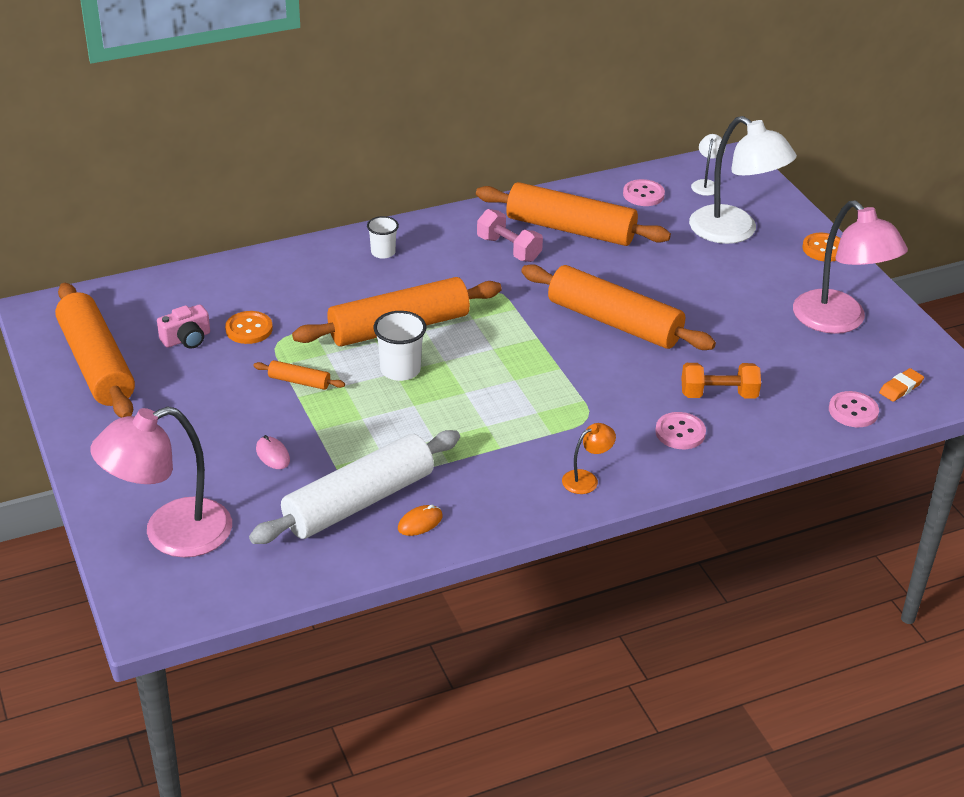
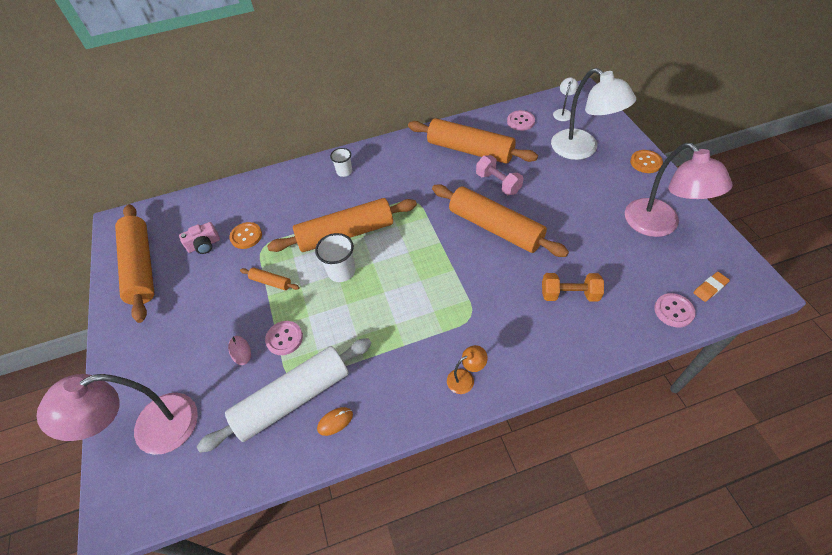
camera: 10 degrees right, 15 degrees up
pink dumbbell [477,209,543,262] -> pink dumbbell moved to [476,155,523,195]
pink button [655,412,706,449] -> pink button moved to [265,321,303,355]

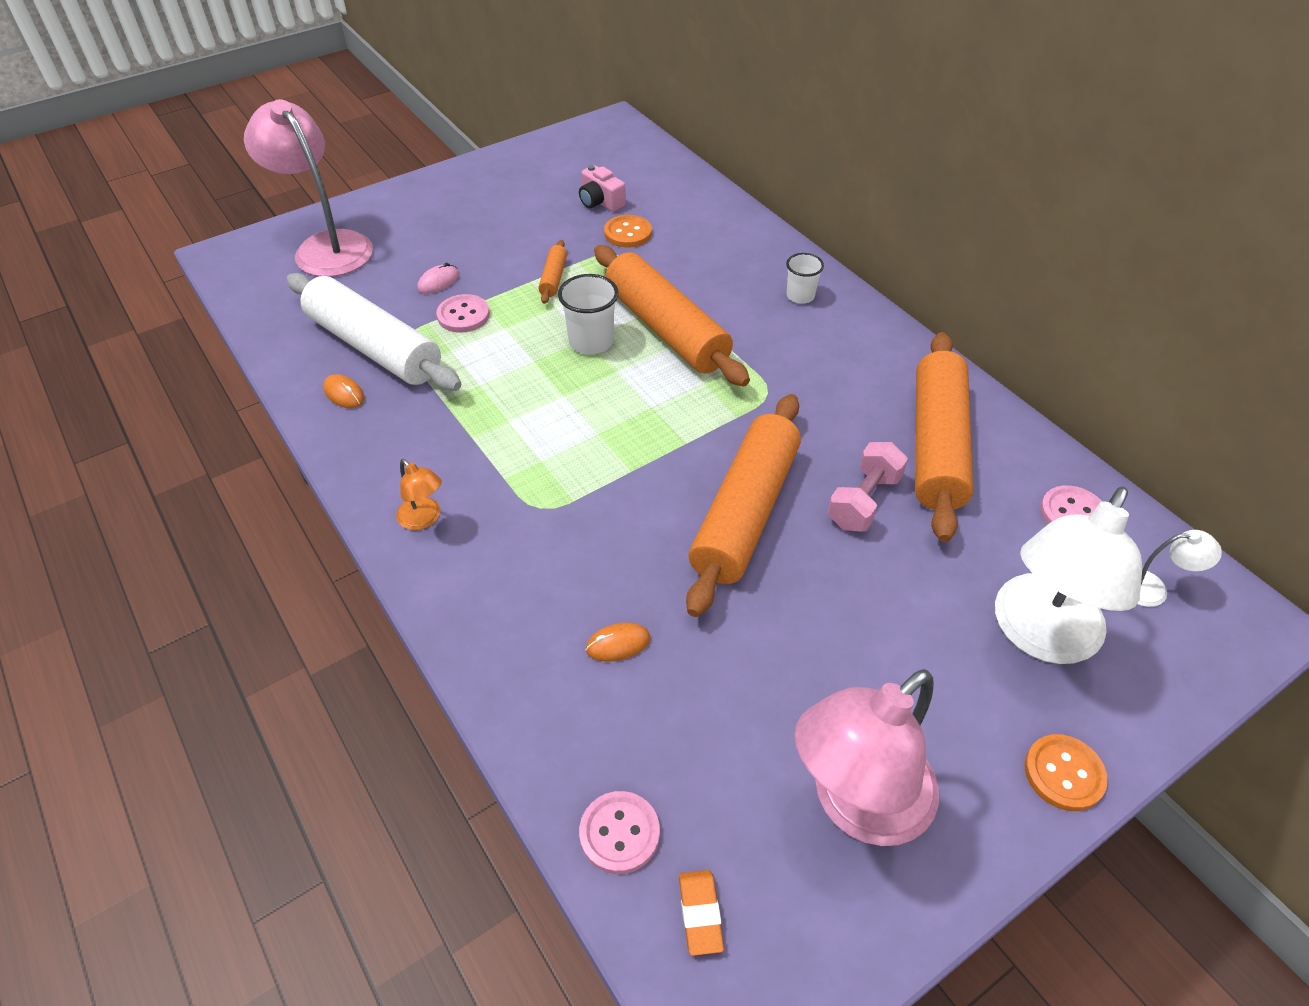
camera: 70 degrees right, 5 degrees down
orange rolling pin [115,204,154,323] -> none
orange dumbbell [542,273,604,302] -> orange mouse [586,623,650,662]
orange eraser [693,272,730,302] -> orange eraser turned 45 degrees clockwise [679,870,724,956]

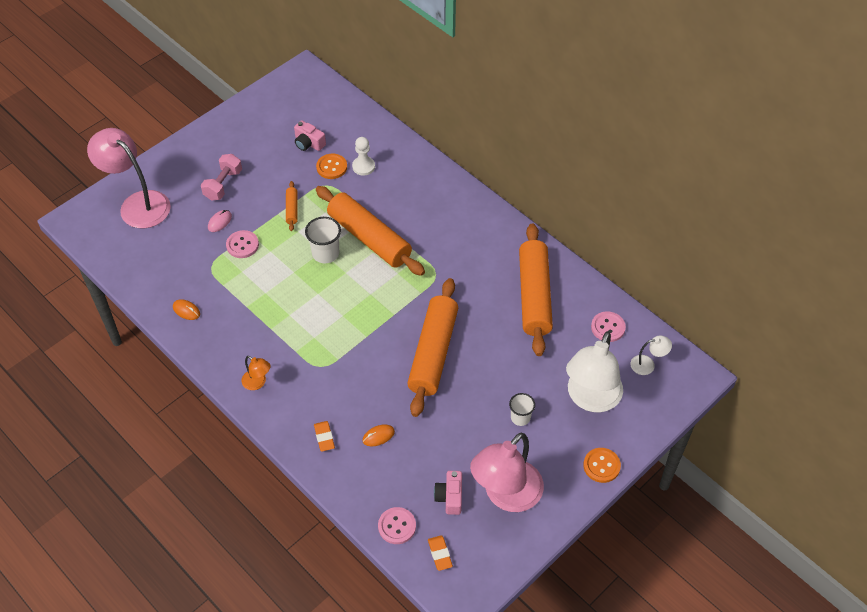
camera: 10 degrees left, 5 degrees up
white rolling pin [287,273,461,391] -> none
white cup [786,253,824,304] -> white cup moved to [509,393,535,426]
pink dumbbell [828,442,908,532] -> pink dumbbell moved to [201,154,242,201]
none -> orange eraser [314,421,335,452]
none -> white pawn [352,137,375,175]
none -> pink camera [434,471,462,515]

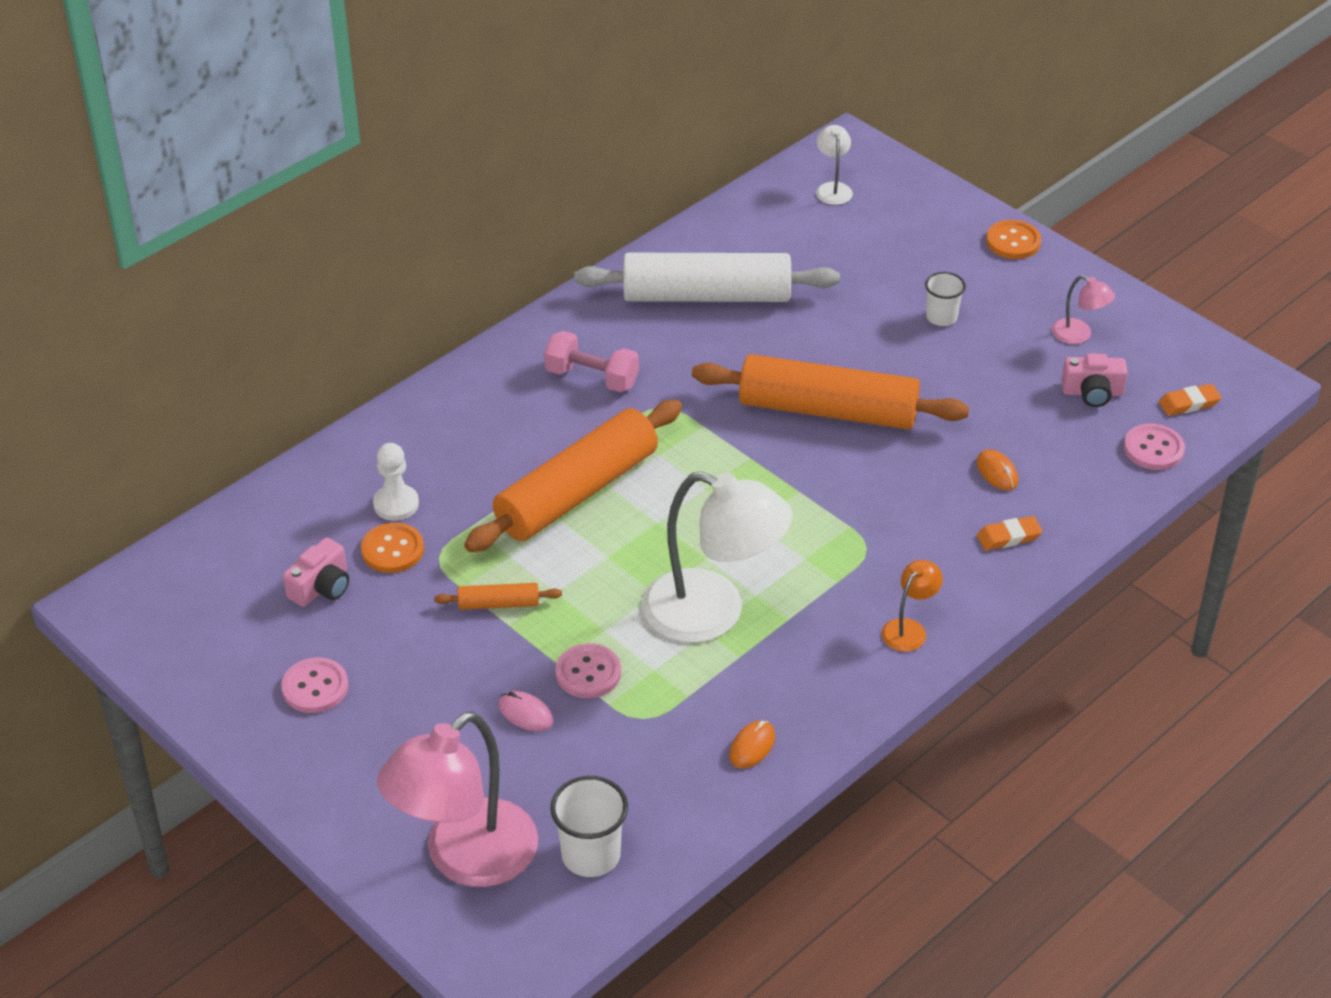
camera: 90 degrees left, 10 degrees down
pink dumbbell [201,154,242,201] -> pink dumbbell moved to [544,331,639,392]
white cup [305,217,341,263] -> white cup moved to [550,776,628,877]
pink lamp [470,433,544,512] -> pink lamp [1052,275,1115,344], size x0.44
orange rolling pin [519,224,553,356] -> white rolling pin [574,253,840,302]
white lamp [566,331,623,412] -> white lamp moved to [642,471,793,643]
pink button [591,311,626,342] -> pink button moved to [281,657,348,713]

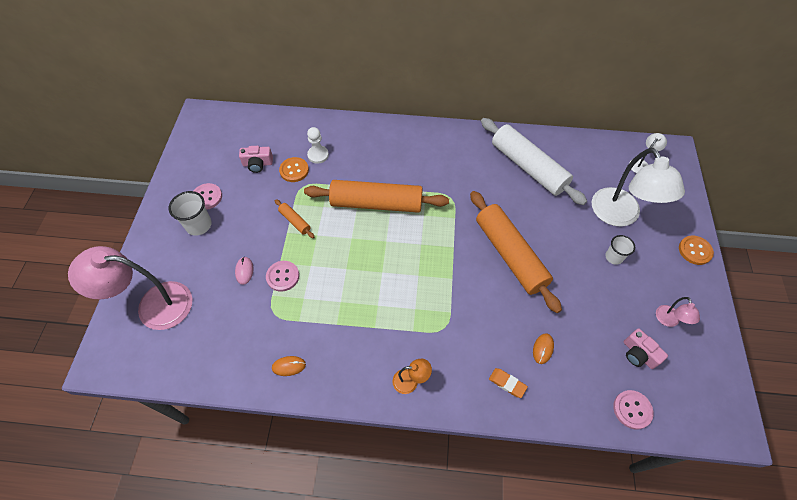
camera: 50 degrees right, 15 degrees up
pink dumbbell [544,331,639,392] -> none
white cup [550,776,628,877] -> white cup moved to [169,191,212,235]
white lamp [642,471,793,643] -> white lamp moved to [592,148,685,227]
orange eraser [1159,384,1221,416] -> none

